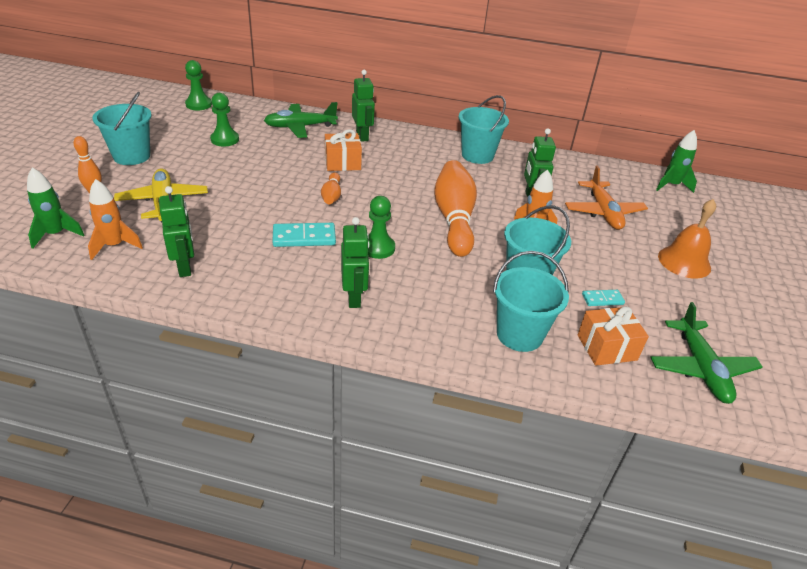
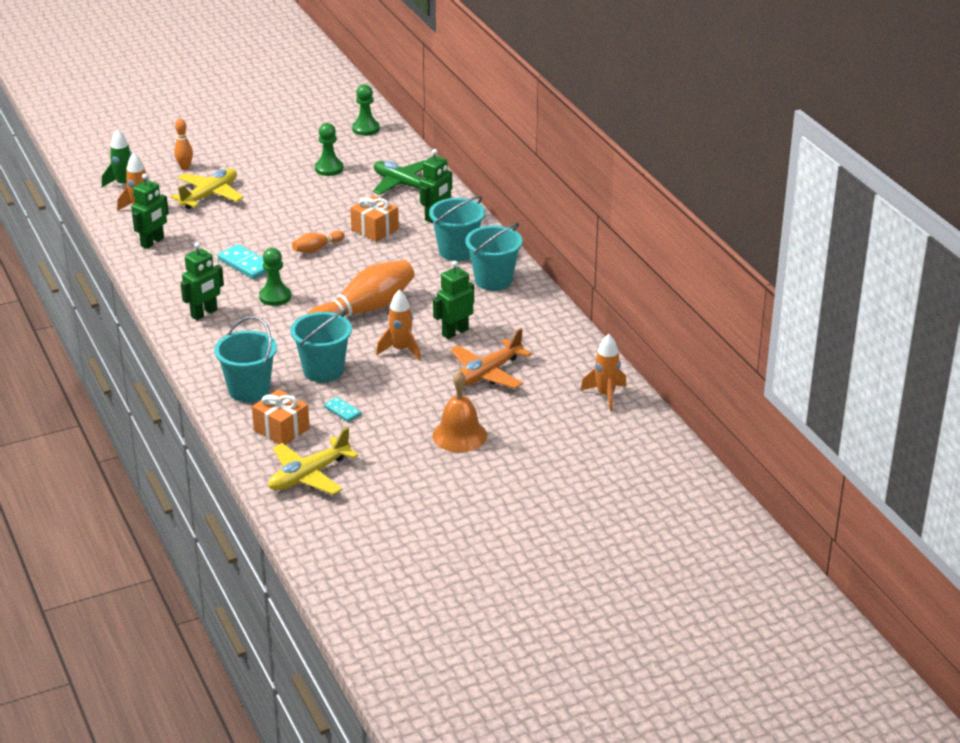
camera: 55 degrees right, 5 degrees down
turquoise bucket [93,92,152,165] -> turquoise bucket moved to [429,196,485,261]
green plane [650,302,763,404] -> yellow plane [268,427,358,495]
green rocket [656,130,697,193] -> orange rocket [580,334,627,411]

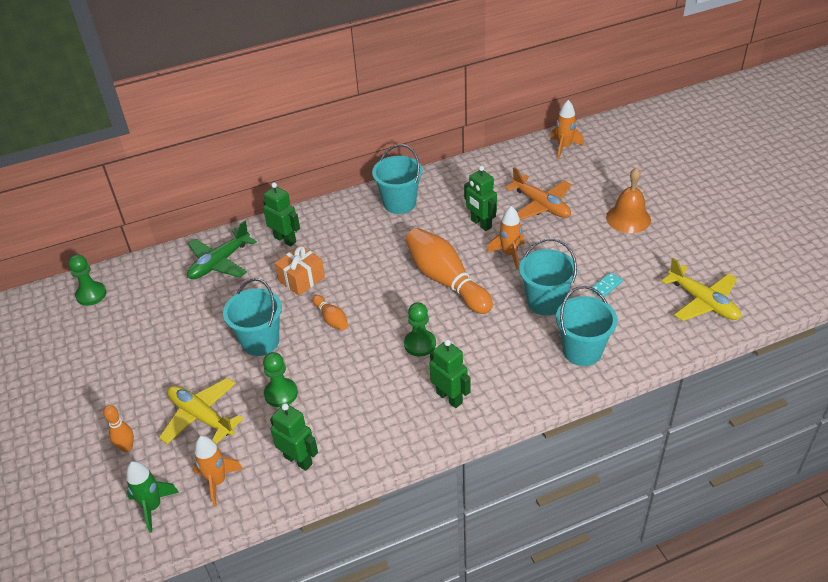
camera: 85 degrees left, 10 degrees up
turquoise domino [217,244,268,279] -> none
orange gift [252,389,310,445] -> none
green pawn [315,123,344,176] -> green pawn moved to [263,352,298,407]
turquoise bucket [429,196,485,261] -> turquoise bucket moved to [223,278,282,356]

